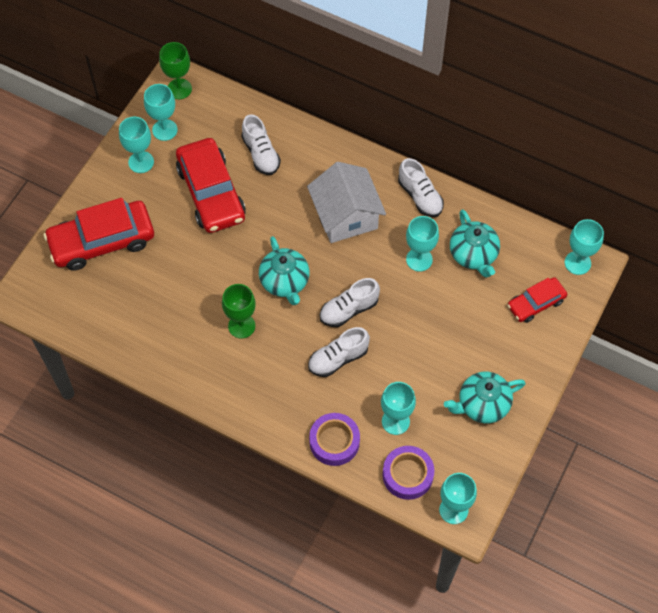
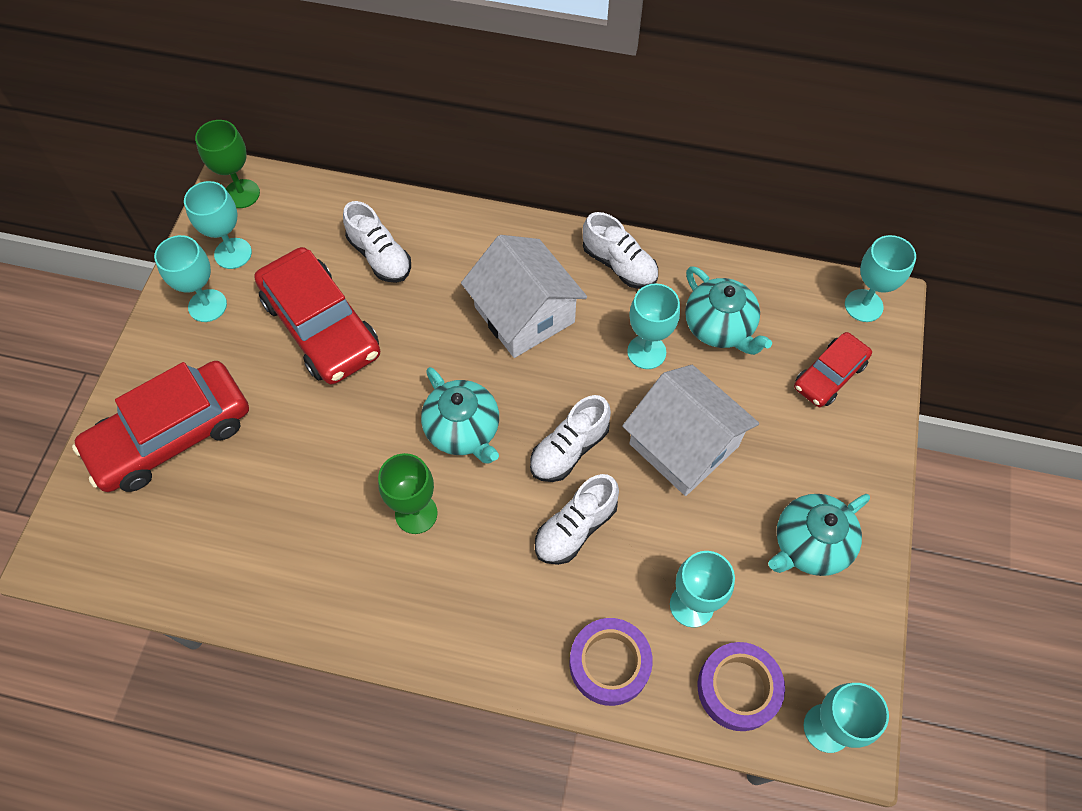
camera: 15 degrees left, 0 degrees up
none -> white house [622,365,759,496]

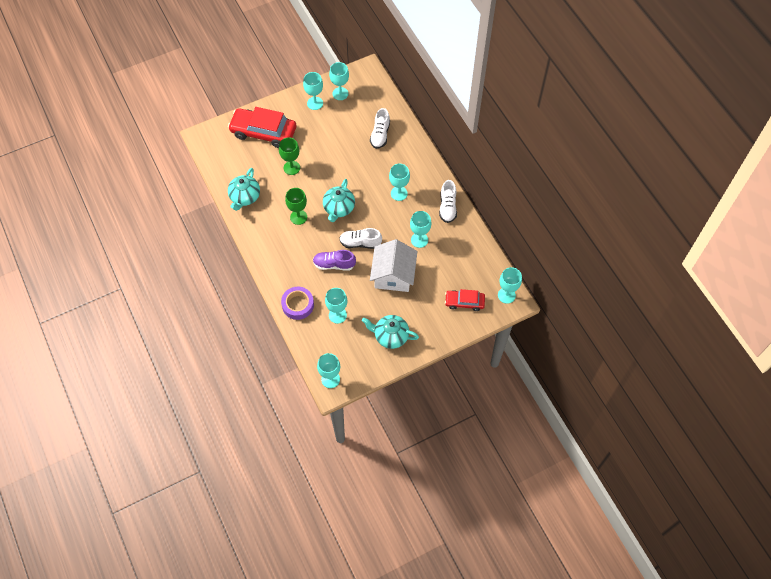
camera: 50 degrees right, 0 degrees up
green goblet [195,120,260,208] -> green goblet moved to [279,138,300,175]
red car [254,247,380,384] -> none
white house [461,235,587,358] -> turquoise goblet [389,164,410,201]
white shoe [535,474,619,565] -> purple shoe [313,250,356,271]
turquoise teapot [685,266,772,355] -> turquoise teapot moved to [228,168,260,211]
purple tape [698,642,785,731] -> none

